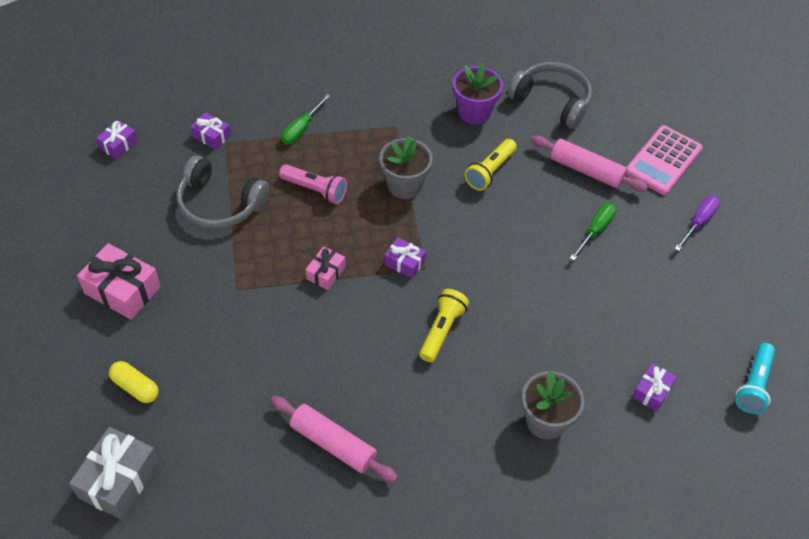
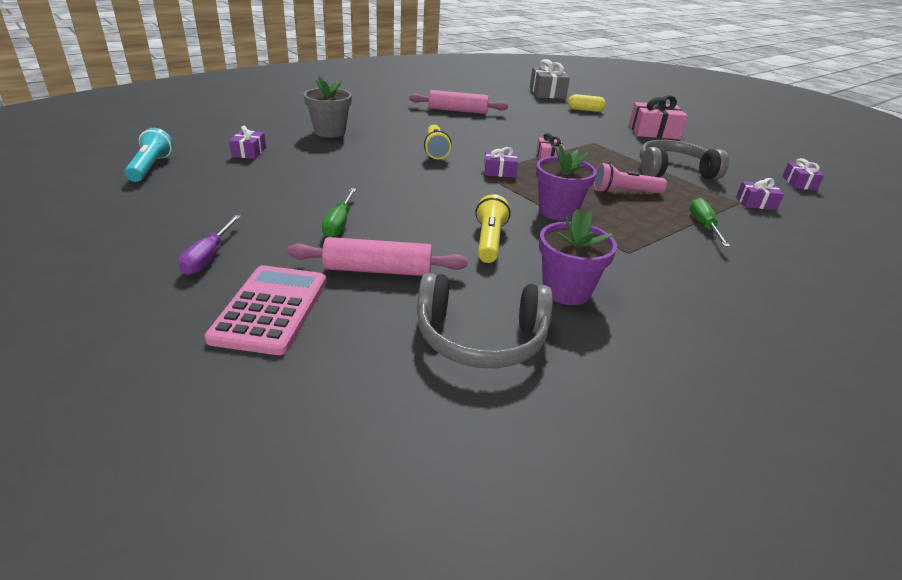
camera: 150 degrees right, 20 degrees down
grey flower pot [379,136,432,199] -> purple flower pot [536,144,597,221]

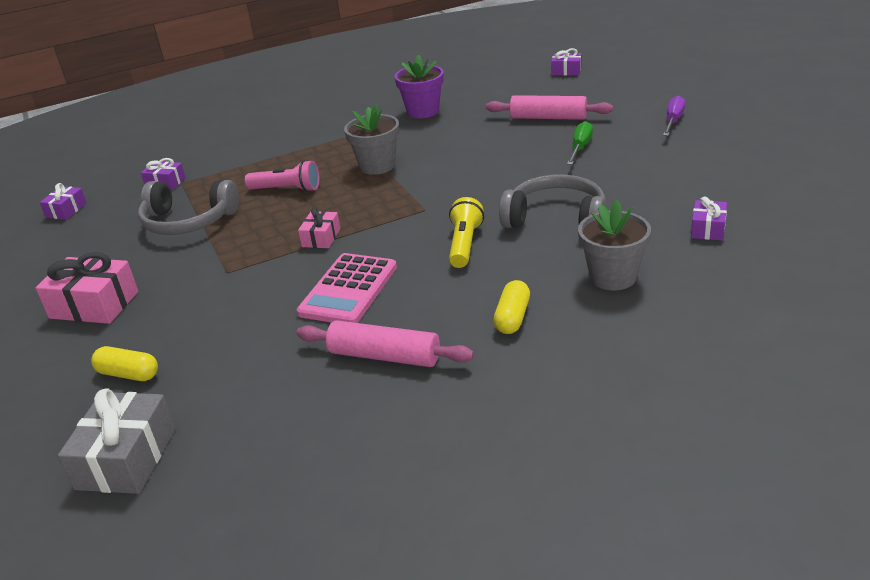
camera: 160 degrees left, 0 degrees up
turquoise flashlight [125,128,173,182] -> none
pink calculator [204,265,326,355] -> pink calculator moved to [296,253,397,323]
grey headphones [417,273,553,368] -> grey headphones moved to [499,175,606,229]
yellow flashlight [475,194,511,263] -> none
purple gift [484,147,518,178] -> purple gift moved to [551,48,582,75]
purple flower pot [536,144,597,221] -> grey flower pot [344,104,399,175]
green screwdriver [690,198,730,247] -> none
none -> yellow capsule [493,280,530,334]

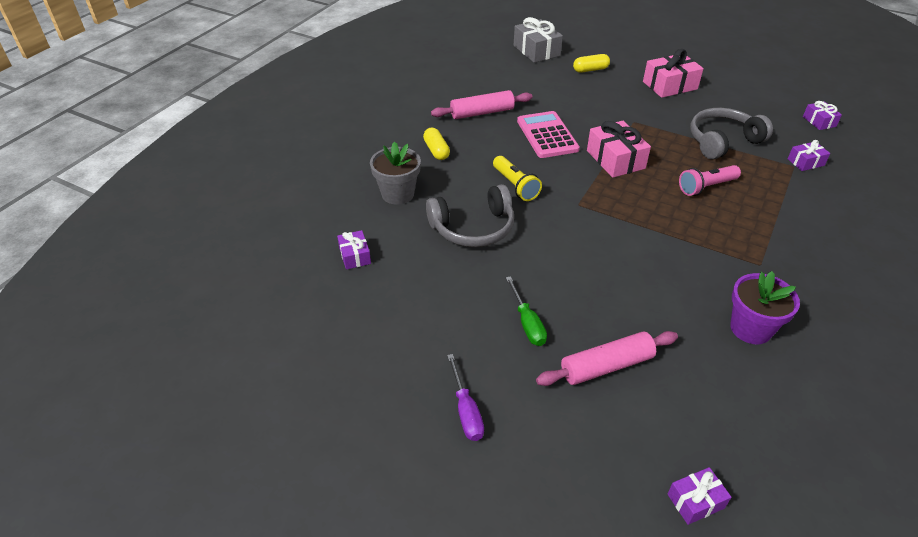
camera: 140 degrees right, 10 degrees up
pink gift [298,208,340,248] -> pink gift [587,121,651,178], size x1.78
grey flower pot [344,104,399,175] -> none

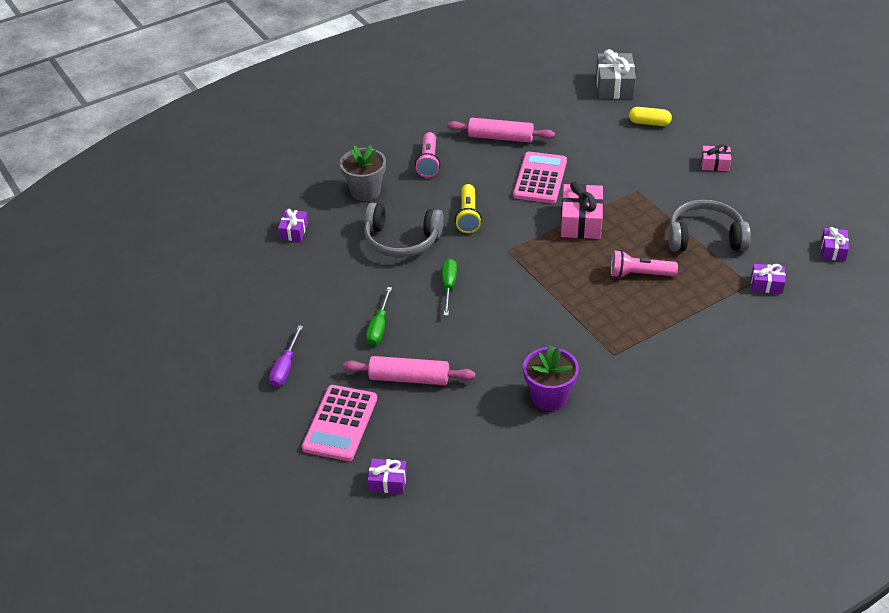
camera: 30 degrees right, 0 degrees up
yellow capsule [423,128,450,160] -> pink flashlight [415,132,440,178]
pink gift [643,49,704,98] -> pink gift [701,144,731,171], size x0.56
none -> pink calculator [302,385,377,461]
none -> green screwdriver [442,259,457,316]

